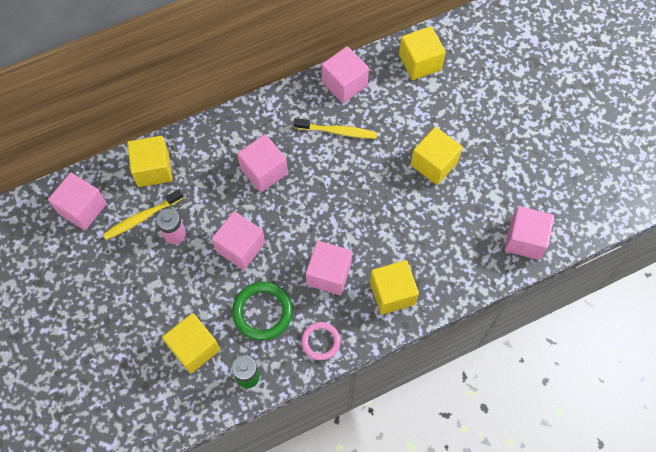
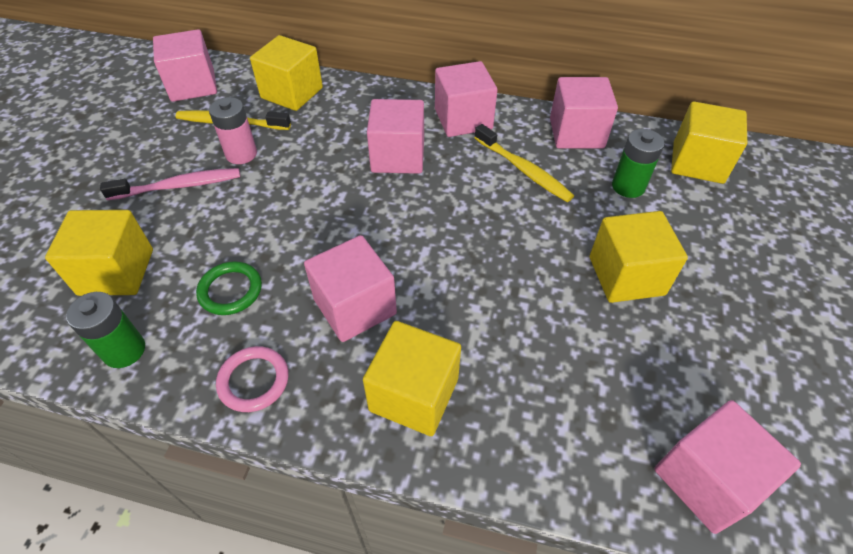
camera: 40 degrees right, 15 degrees down
pink cube [212,211,265,270] -> pink cube moved to [435,61,497,137]
green ring [232,282,293,340] -> green ring [196,262,262,315], size x0.64
none -> pink toothbrush [100,168,240,200]
none -> green battery [612,129,665,198]

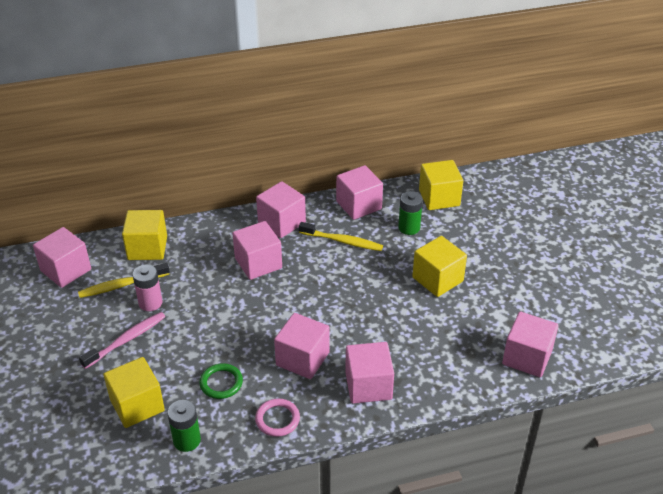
camera: 30 degrees left, 10 degrees down
yellow cube [363,321,461,436] -> pink cube [345,342,394,404]

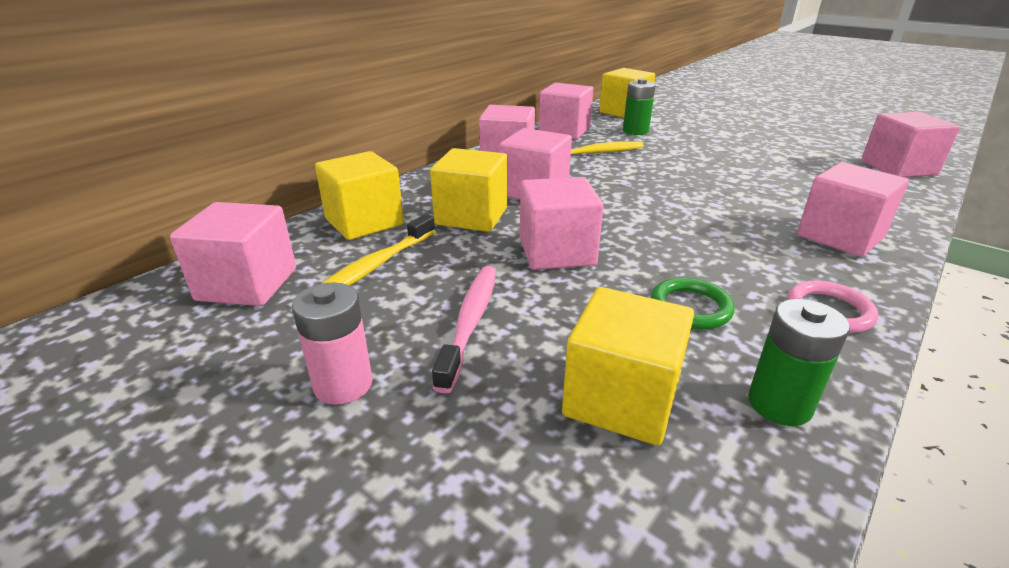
camera: 35 degrees left, 10 degrees down
pink battery [132,265,162,311] -> pink battery moved to [292,283,372,405]
pink cube [274,313,330,379] -> pink cube moved to [520,177,604,270]
yellow cube [412,236,467,297] -> yellow cube moved to [430,148,507,232]

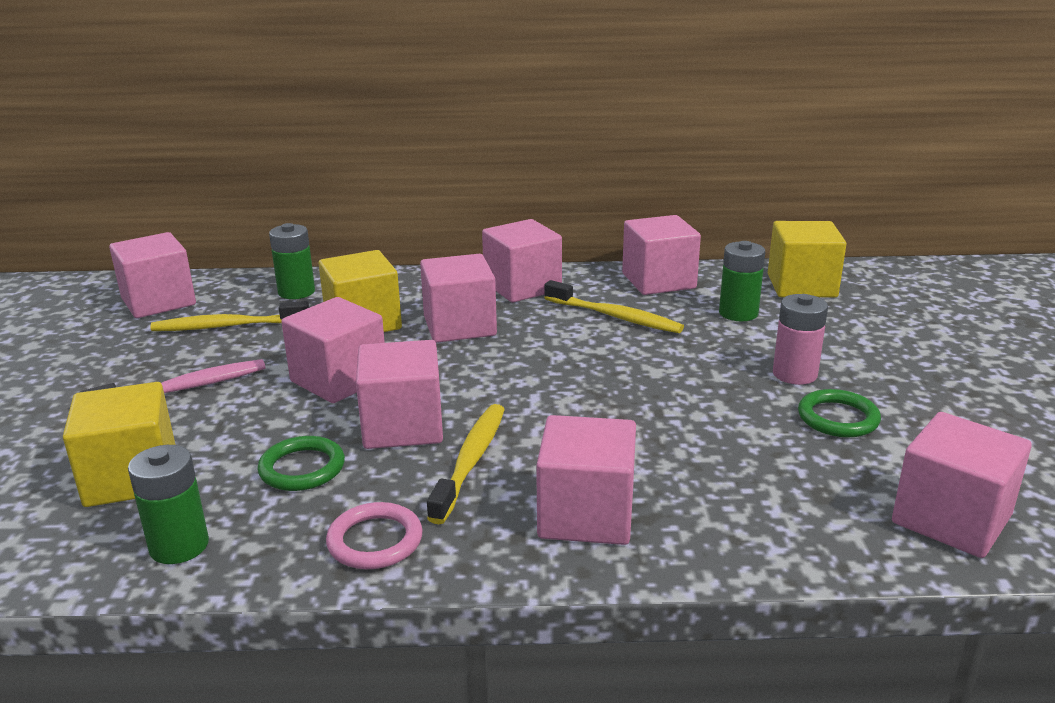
camera: 50 degrees right, 5 degrees down
pink battery [292,283,372,405] -> pink battery moved to [773,294,828,385]
yellow cube [315,151,404,240] -> green battery [269,223,315,299]
none -> pink cube [356,340,443,449]
none -> yellow toothbrush [427,404,505,524]
none -> green ring [798,389,881,437]

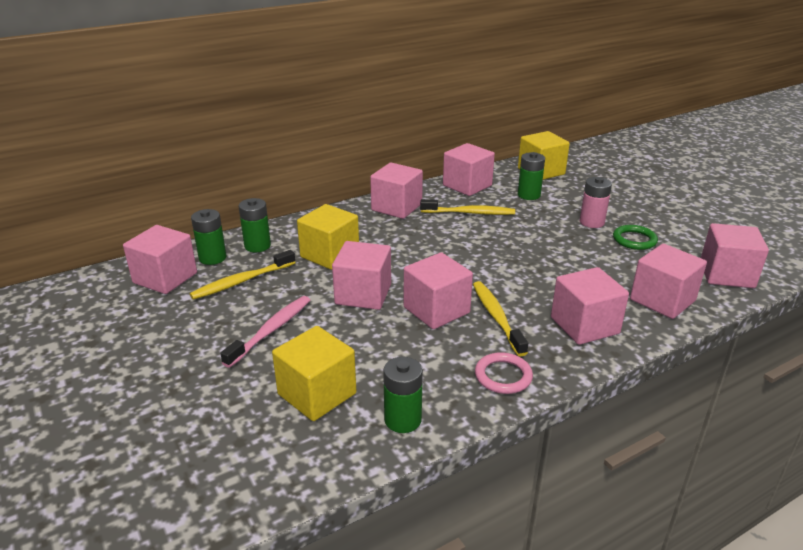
camera: 30 degrees left, 5 degrees up
green ring [258,436,345,491] -> none
pink cube [420,254,497,343] -> pink cube moved to [630,244,707,319]
none -> green battery [191,209,226,265]

